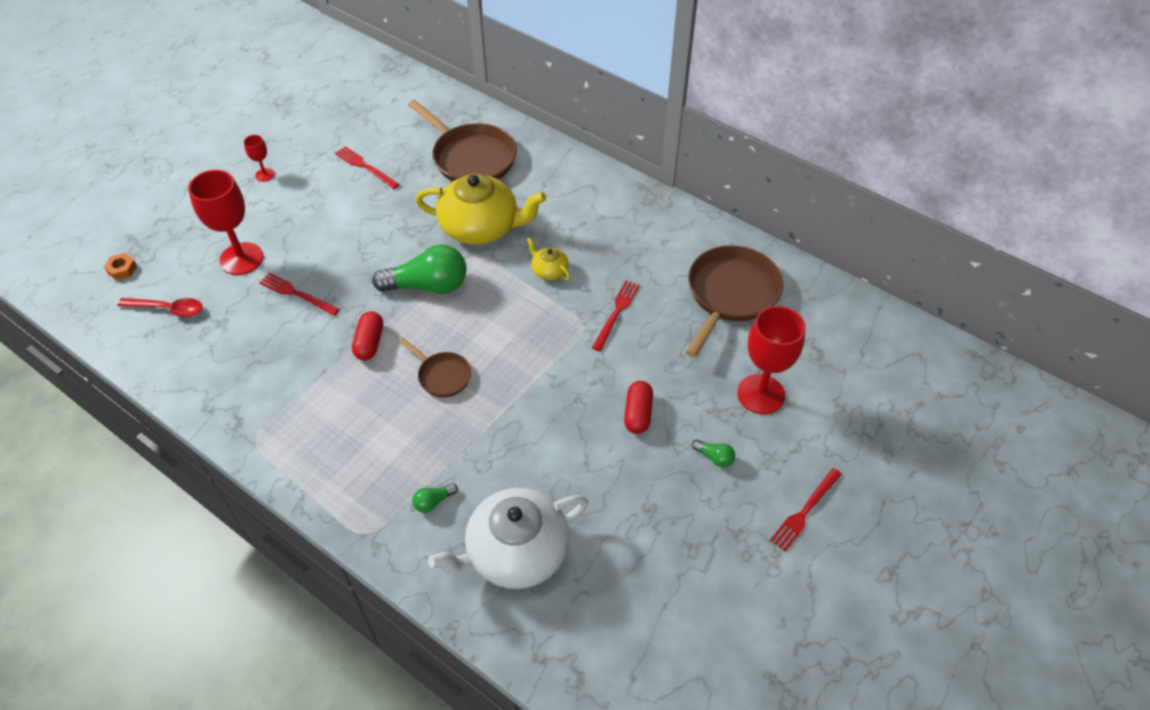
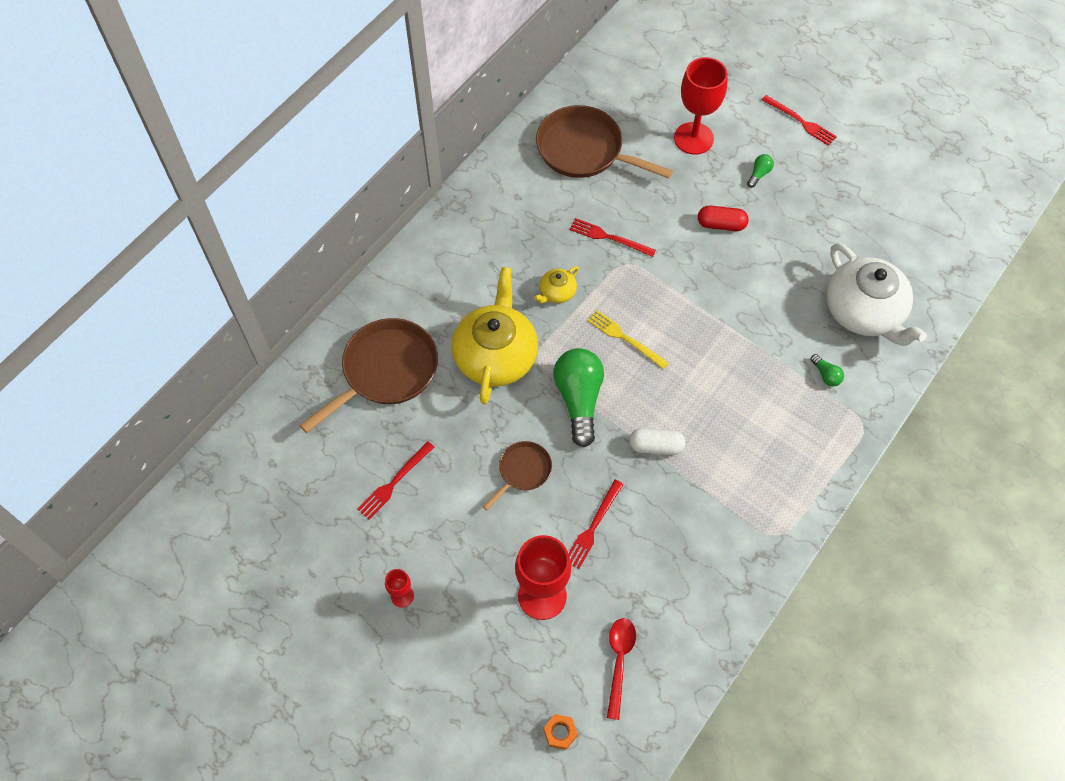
camera: 90 degrees left, 10 degrees up
red capsule [352,311,383,360] -> white capsule [629,428,685,455]
brown pan [399,338,471,397] -> brown pan moved to [482,441,552,510]
none -> yellow fork [587,310,669,369]

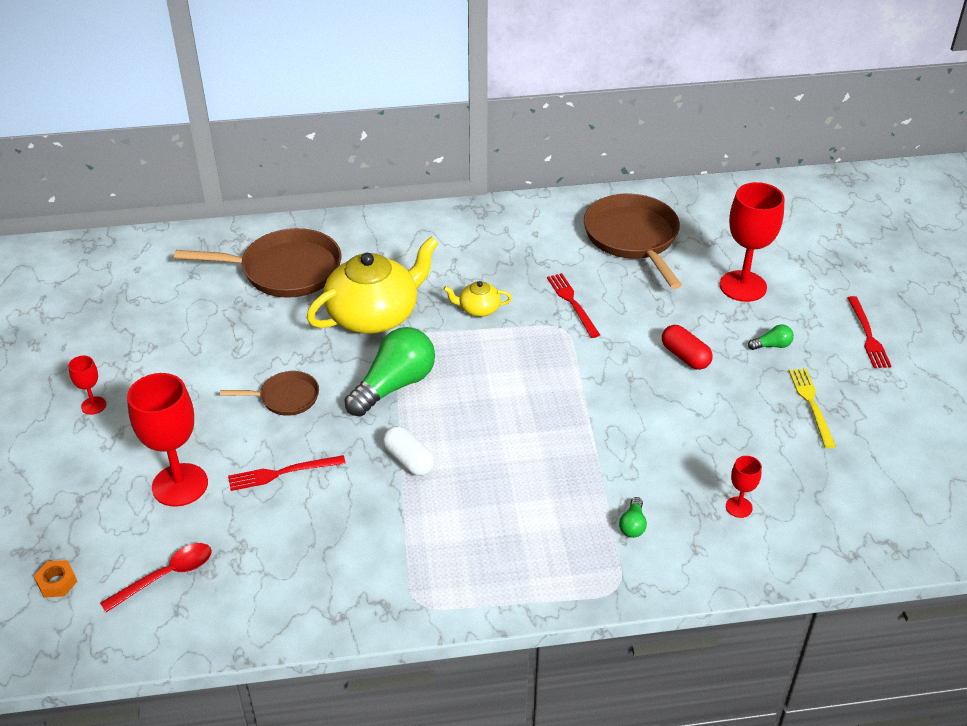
camera: 45 degrees right, 20 degrees down
red fork [357,441,434,520] -> none
yellow fork [587,310,669,369] -> yellow fork moved to [789,369,836,448]
white teapot [826,243,927,346] -> red goblet [726,456,762,518]

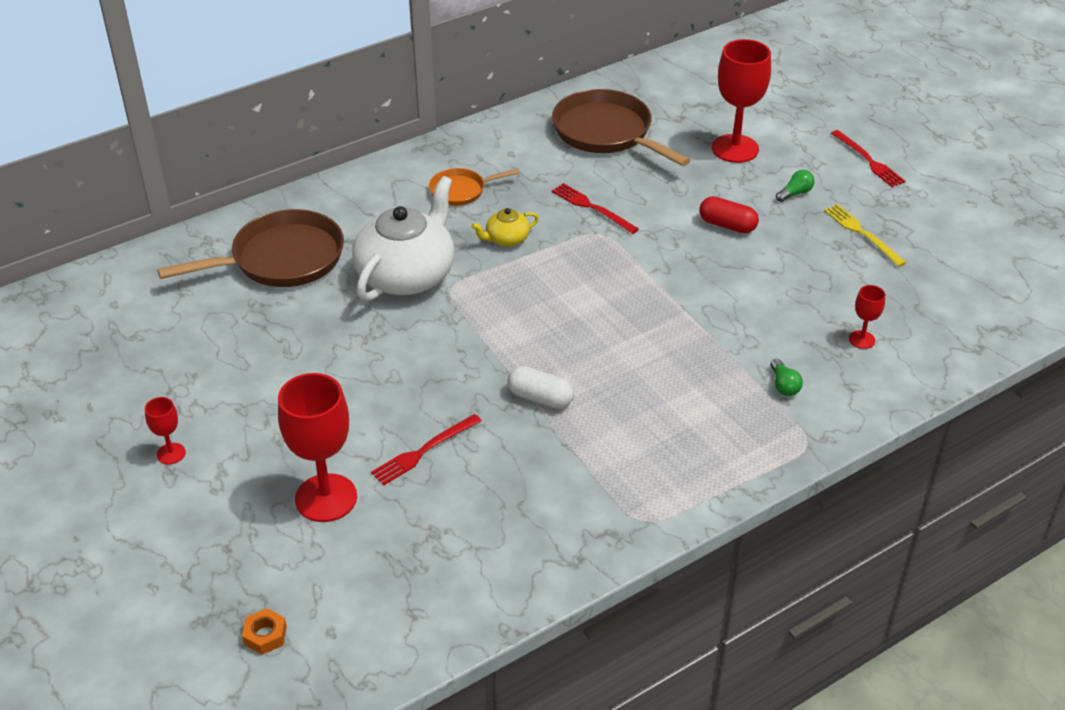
camera: 25 degrees left, 0 degrees up
red spoon [100,543,212,612] -> none
brown pan [220,371,319,416] -> none
yellow teapot [306,237,438,334] -> white teapot [352,176,454,301]
green light bulb [344,327,435,417] -> none
none -> orange pan [429,168,520,206]

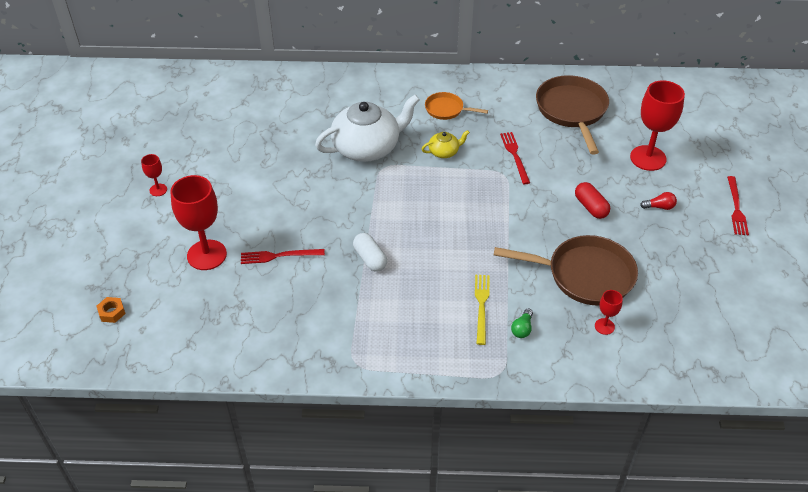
camera: 35 degrees right, 5 degrees up
brown pan [157,209,344,287] -> brown pan moved to [494,235,638,306]
yellow teapot [471,208,539,247] -> yellow teapot turned 150 degrees clockwise [422,130,470,158]
green light bulb [776,170,815,202] -> red light bulb [640,192,677,210]
yellow fork [824,204,907,267] -> yellow fork moved to [475,275,490,345]

